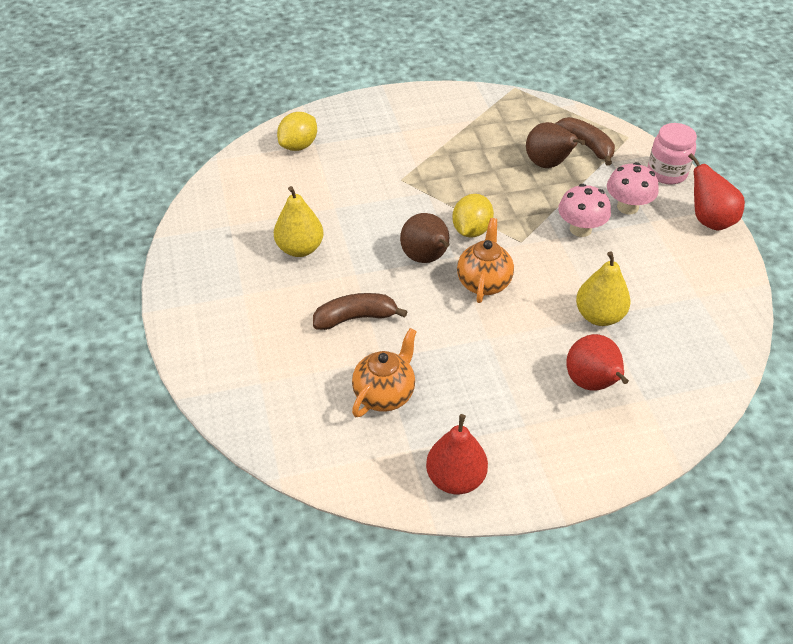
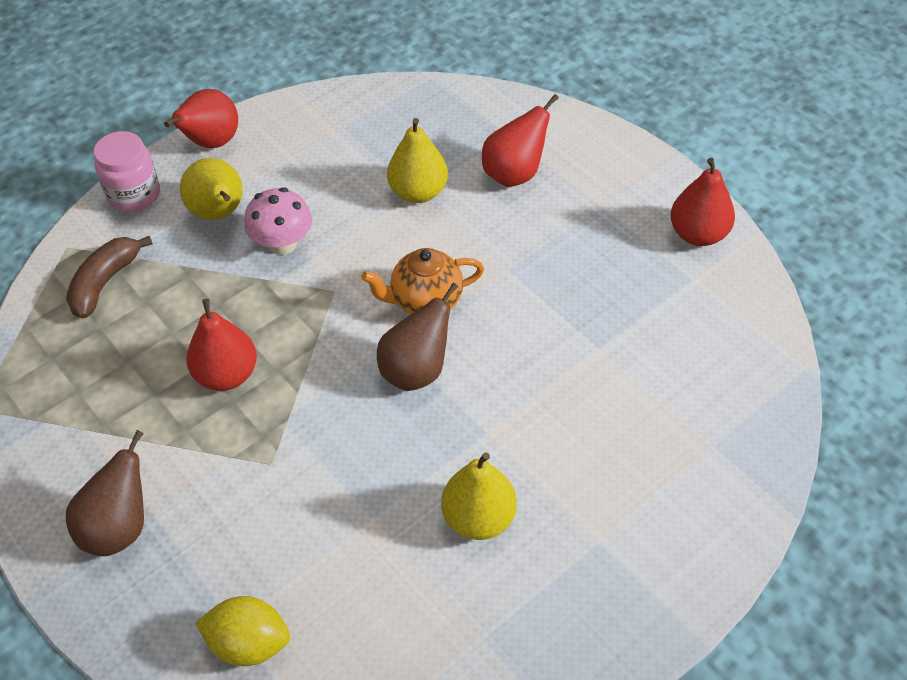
camera: 115 degrees left, 5 degrees up
brown banana [313,293,408,330] -> none
orange teapot [352,328,417,417] -> none
yellow lemon [452,194,494,238] -> none
brown pear [526,122,585,168] -> brown pear moved to [66,430,144,556]
pink mushroom [607,162,659,214] -> yellow pear [180,158,243,220]
none -> red pear [186,299,257,391]

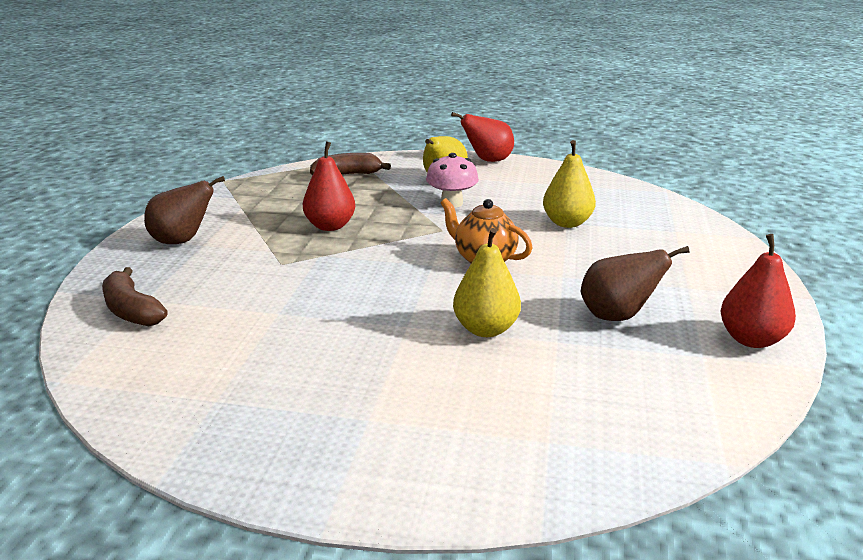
camera: 50 degrees right, 25 degrees down
pink jar [94,131,160,212] -> none
yellow lemon [195,596,290,666] -> brown banana [102,267,168,326]
brown pear [377,283,458,391] -> brown pear moved to [581,246,689,321]
yellow pear [441,452,517,540] -> yellow pear moved to [453,228,521,337]
red pear [482,94,559,187] -> none

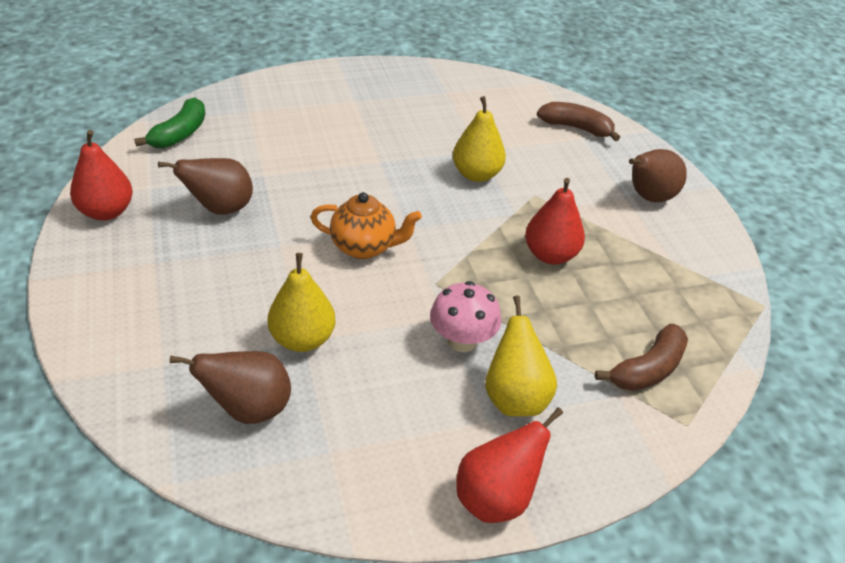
camera: 150 degrees right, 15 degrees up
yellow pear [453,228,521,337] -> yellow pear moved to [453,96,506,182]
none -> green banana [134,97,205,148]
none -> brown pear [170,351,291,424]

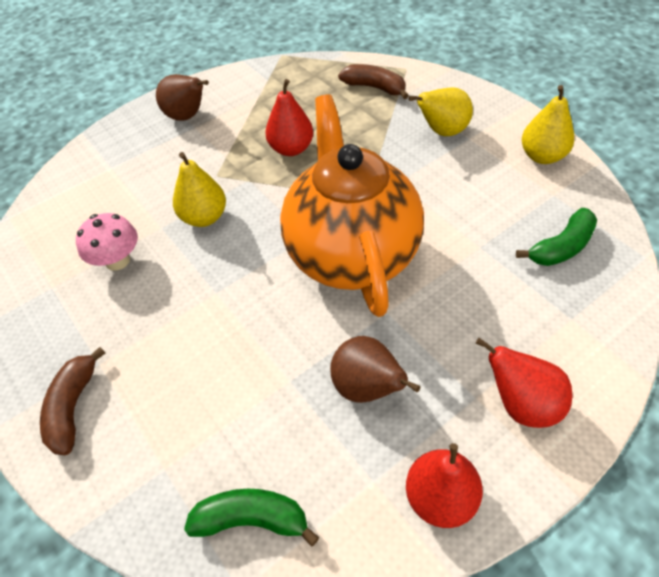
camera: 105 degrees left, 10 degrees up
brown pear [170,351,291,424] -> green banana [516,208,597,266]
yellow pear [268,253,336,352] -> yellow pear moved to [522,85,574,164]
orange teapot [311,192,422,259] -> orange teapot [280,94,424,317], size x2.21
pink mushroom [430,281,501,352] -> pink mushroom moved to [76,213,138,271]
red pear [456,407,563,523] -> red pear moved to [476,338,573,428]
brown banana [537,102,620,141] -> brown banana moved to [40,347,105,455]

